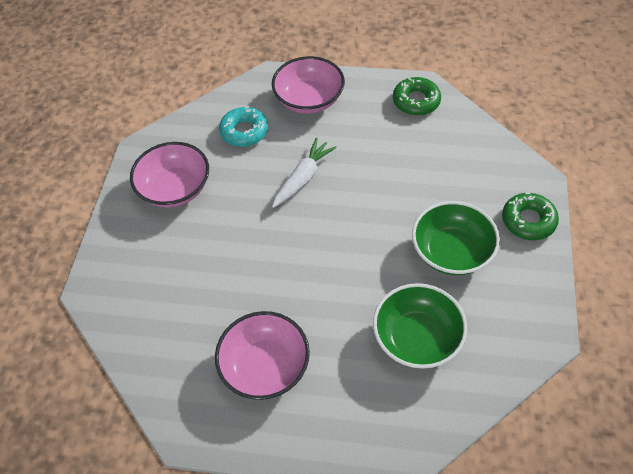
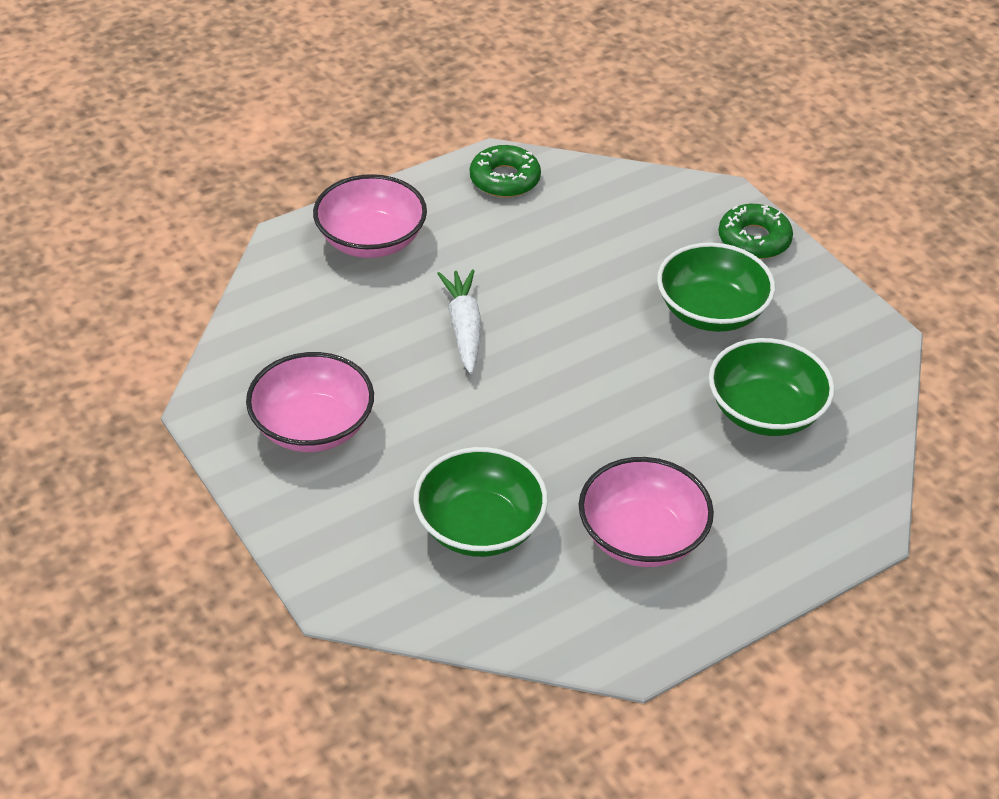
camera: 45 degrees left, 10 degrees down
turquoise donut [219,106,268,147] -> none
none -> green bowl [413,447,548,557]

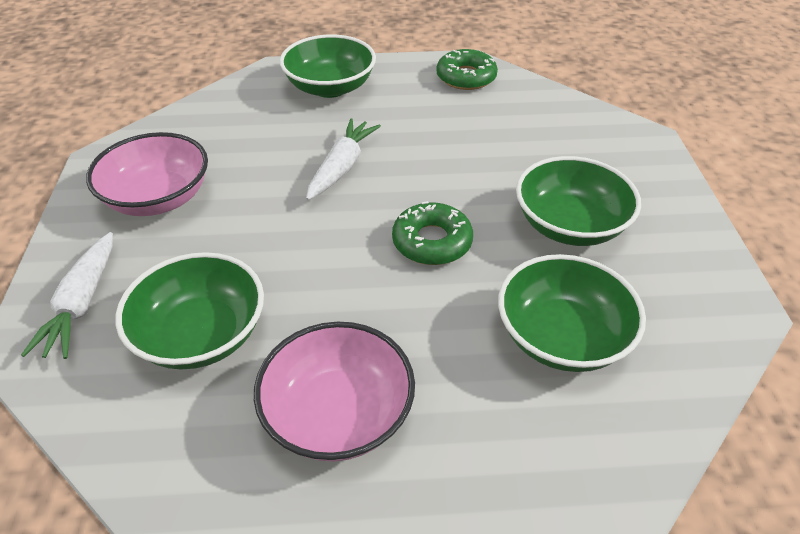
camera: 30 degrees right, 0 degrees up
pink bowl [313,174,427,258] -> green bowl [280,34,376,98]
green donut [719,204,793,259] -> green donut moved to [392,201,473,265]
none -> white carrot [21,232,113,359]

